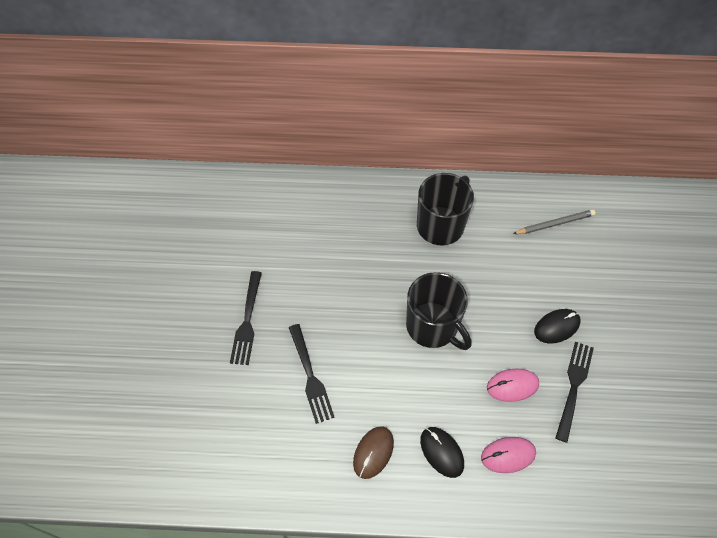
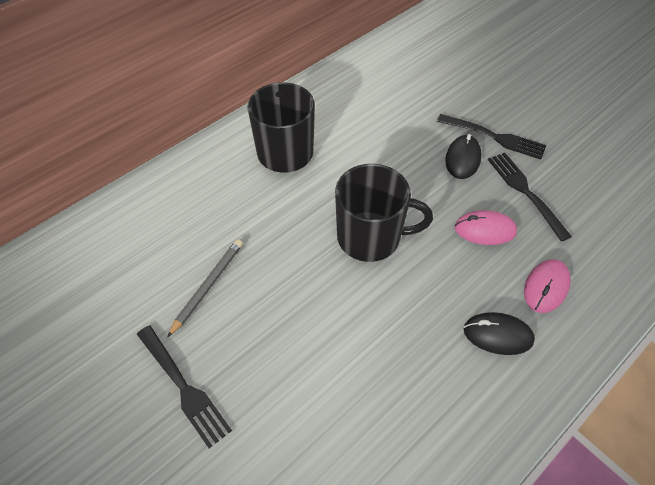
camera: 45 degrees left, 5 degrees down
black fork [289,324,335,424] -> black fork moved to [437,114,546,160]
brown mouse [353,426,394,479] -> none
pink mouse [487,368,539,402] -> pink mouse turned 60 degrees clockwise [455,210,517,245]
grey pencil [513,209,596,234] -> grey pencil moved to [167,239,243,338]

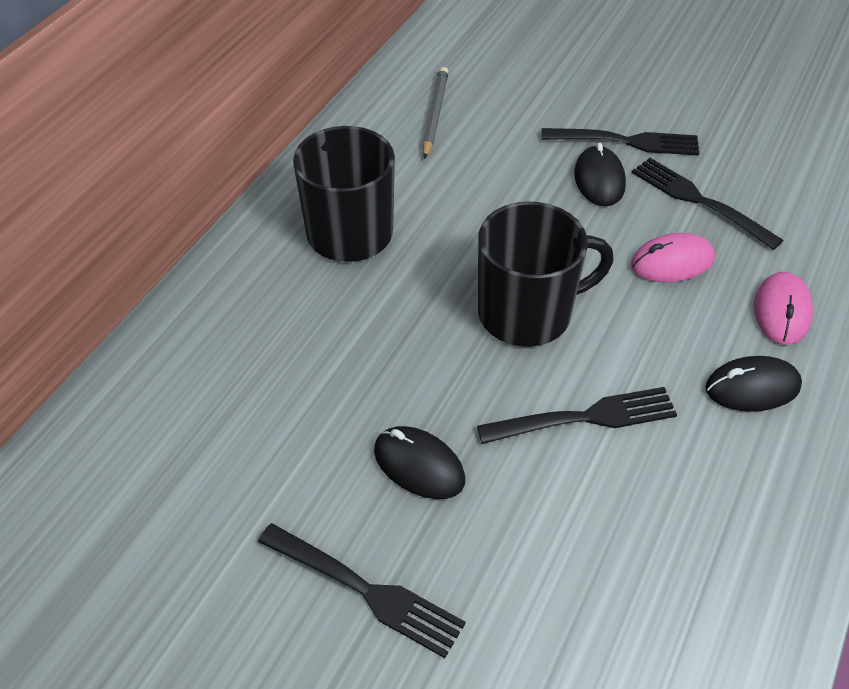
camera: 20 degrees left, 5 degrees down
grey pencil [167,239,243,338] -> grey pencil moved to [422,67,449,159]
none -> black mouse [374,426,465,499]
none -> black fork [477,387,677,444]

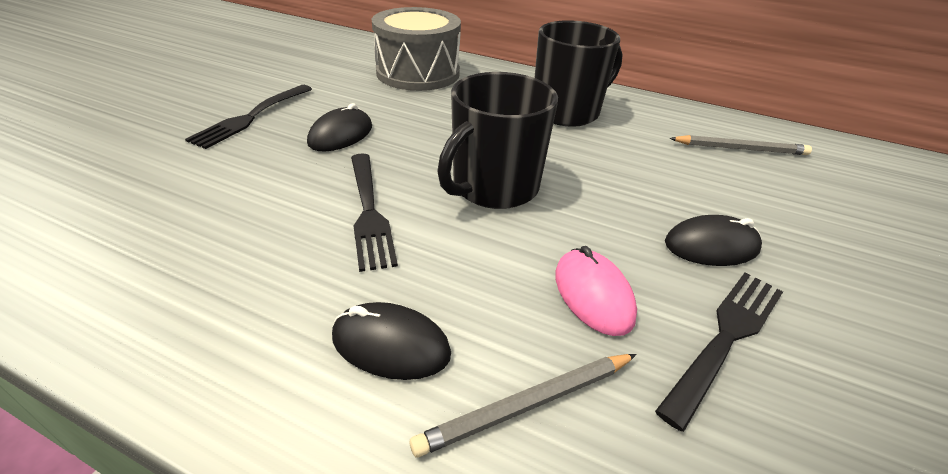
camera: 85 degrees right, 10 degrees down
black mug [478,202,614,347] -> black mug turned 60 degrees clockwise [437,72,558,209]
black fork [541,128,699,156] -> none
black mouse [705,356,802,412] -> black mouse turned 60 degrees counterclockwise [332,302,451,380]
pink mouse [754,272,813,344] -> grey pencil [410,354,637,457]
none -> grey drum [372,7,461,91]

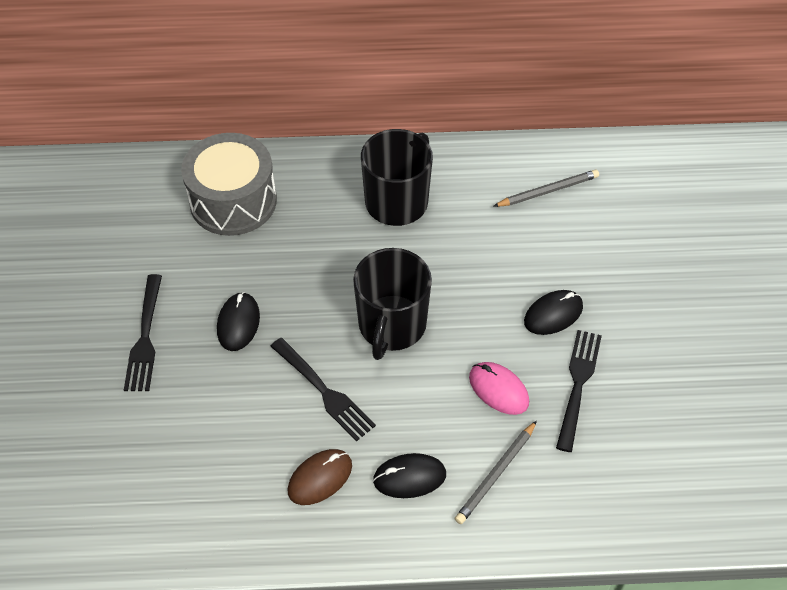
camera: 25 degrees left, 15 degrees up
none -> brown mouse [288,449,352,505]

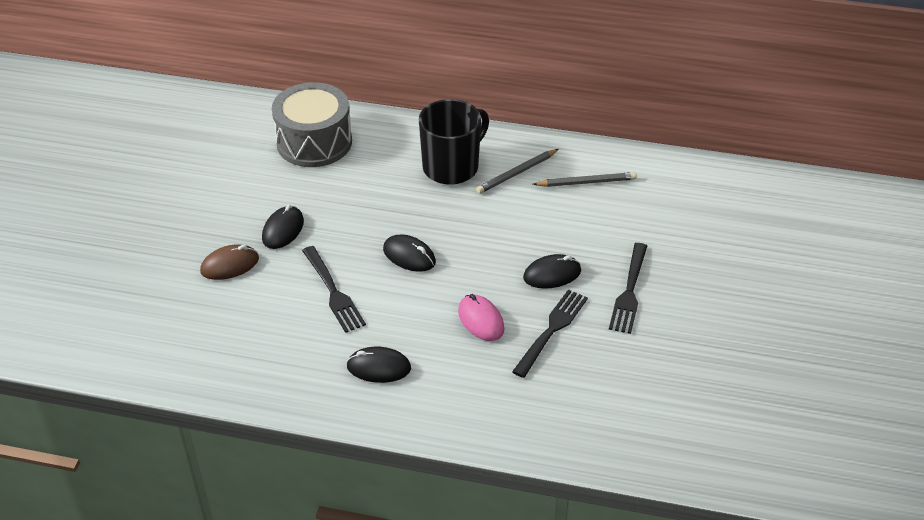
camera: 15 degrees right, 10 degrees down
black fork [124,274,162,391] -> black fork moved to [609,243,647,334]
brown mouse [288,449,352,505] -> brown mouse moved to [200,244,259,280]
black mug [353,248,432,360] -> black mouse [383,234,436,272]
grey pencil [455,420,537,524] -> grey pencil moved to [476,149,559,194]

